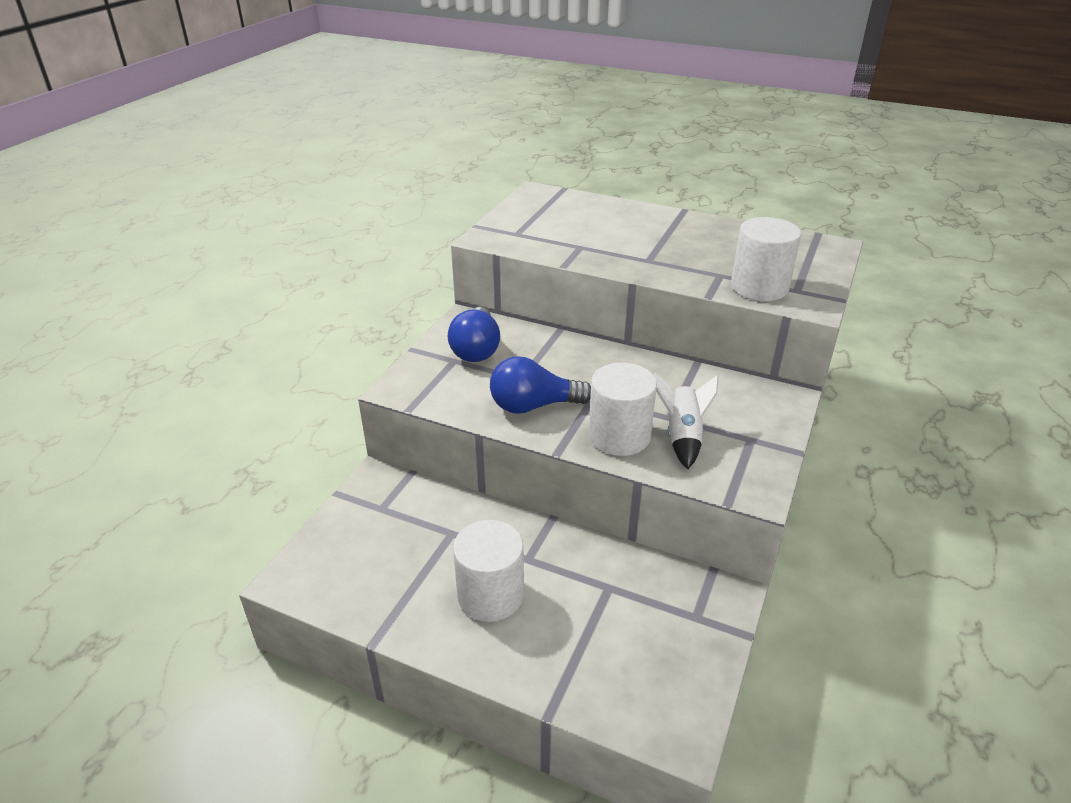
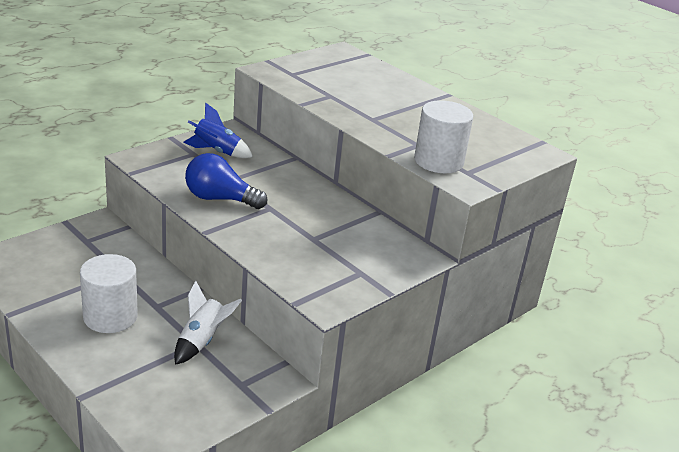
camera: 20 degrees right, 5 degrees down
blue light bulb [448,307,500,362] -> blue rocket [183,102,253,158]
white cylinder [589,363,657,456] -> none
white rocket [654,373,719,469] -> white rocket moved to [174,281,242,365]

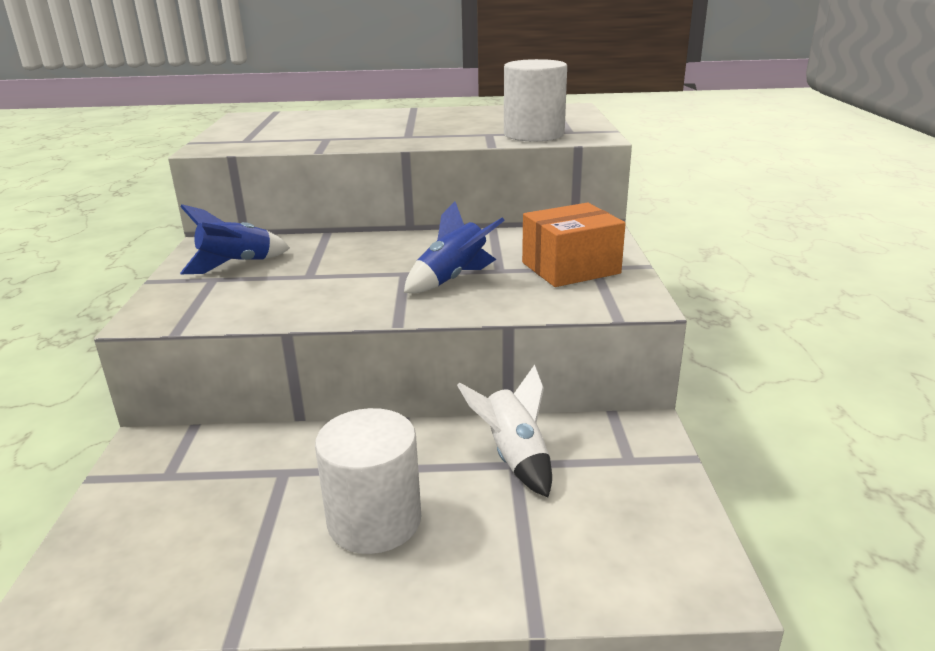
camera: 45 degrees left, 5 degrees down
blue light bulb [185,153,267,209] -> none
none -> blue rocket [404,201,505,293]
none -> orange box [522,203,626,287]

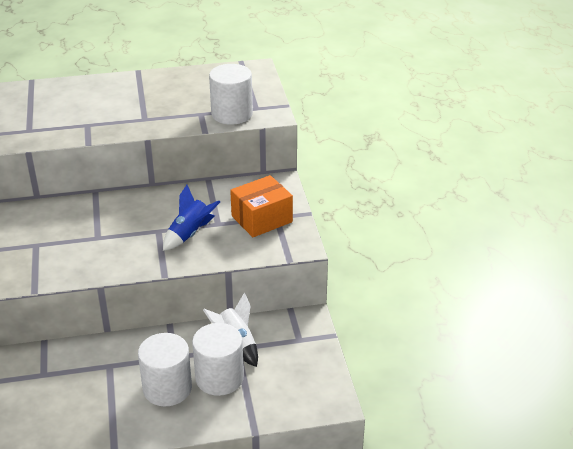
camera: 10 degrees left, 10 degrees up
blue rocket [180,204,290,274] -> none
none -> white cylinder [192,323,244,396]

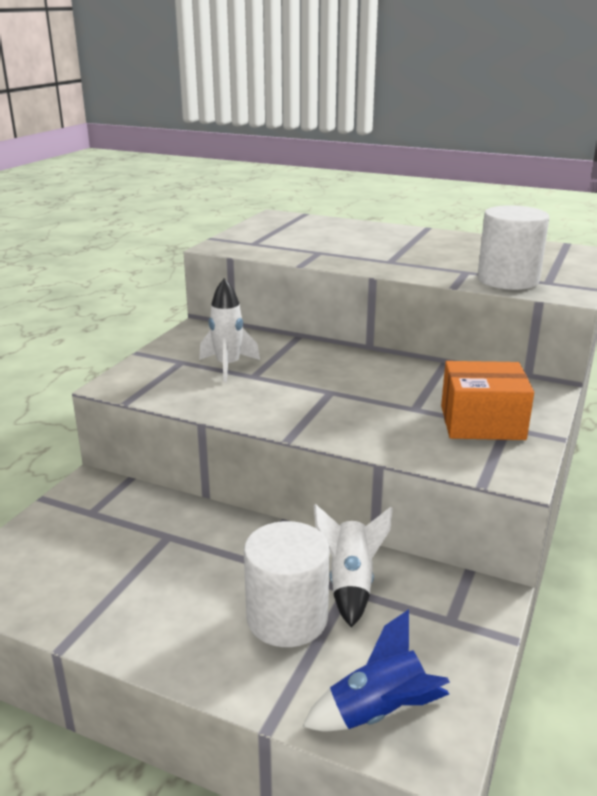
camera: 35 degrees right, 10 degrees down
white cylinder [138,333,192,407] -> none
blue rocket [163,185,220,251] -> blue rocket moved to [302,609,450,731]
none -> white rocket [199,278,260,382]

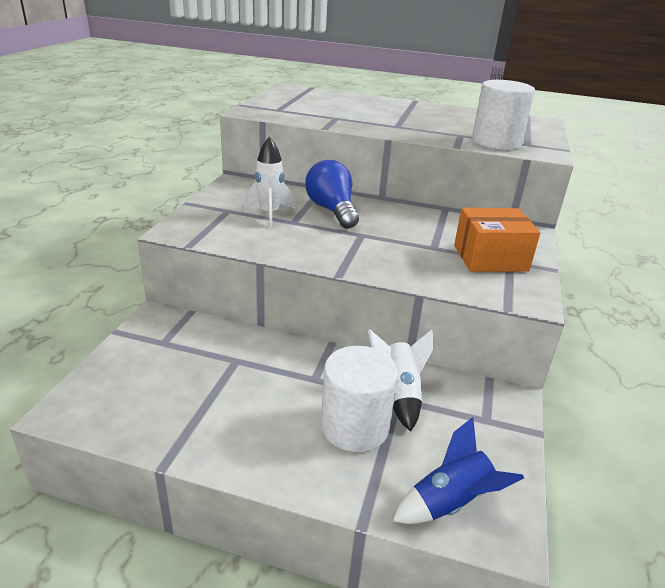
camera: 10 degrees left, 5 degrees up
none -> blue light bulb [305,160,359,229]

